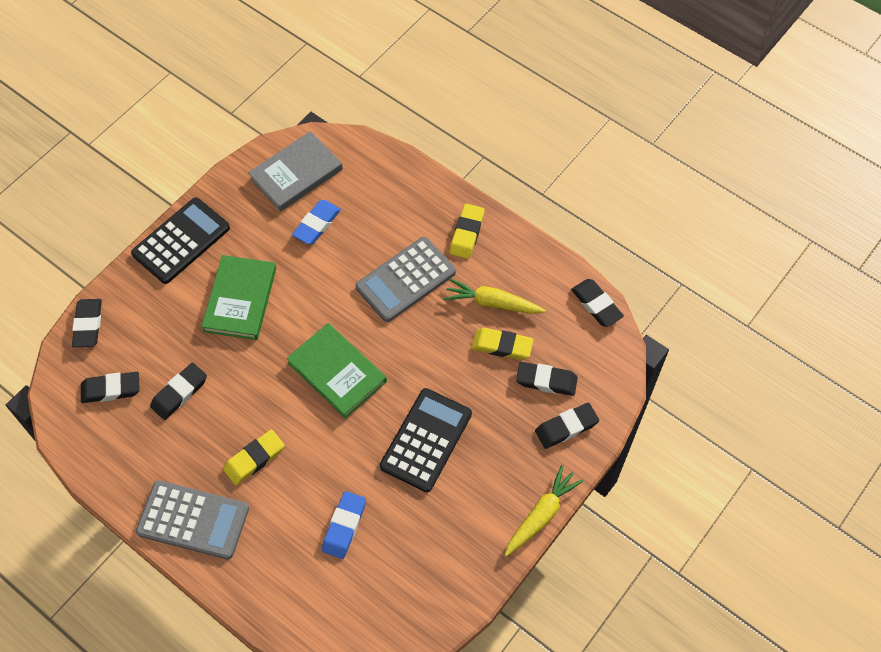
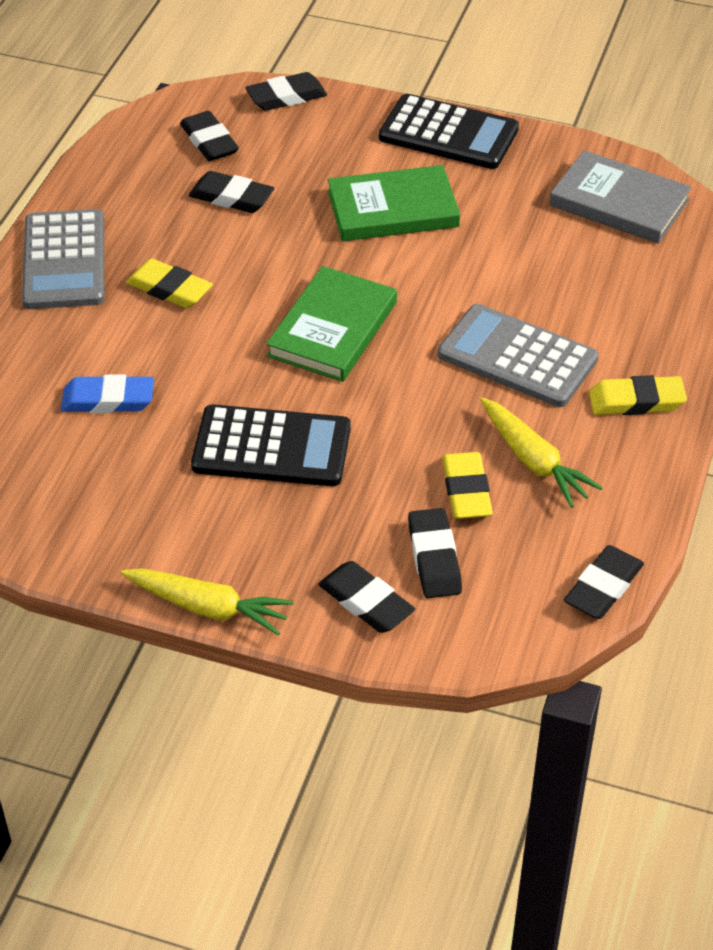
camera: 70 degrees right, 15 degrees down
blue eraser [292,200,341,244] -> none
yellow carrot [444,278,546,314] -> yellow carrot turned 150 degrees clockwise [480,398,603,507]

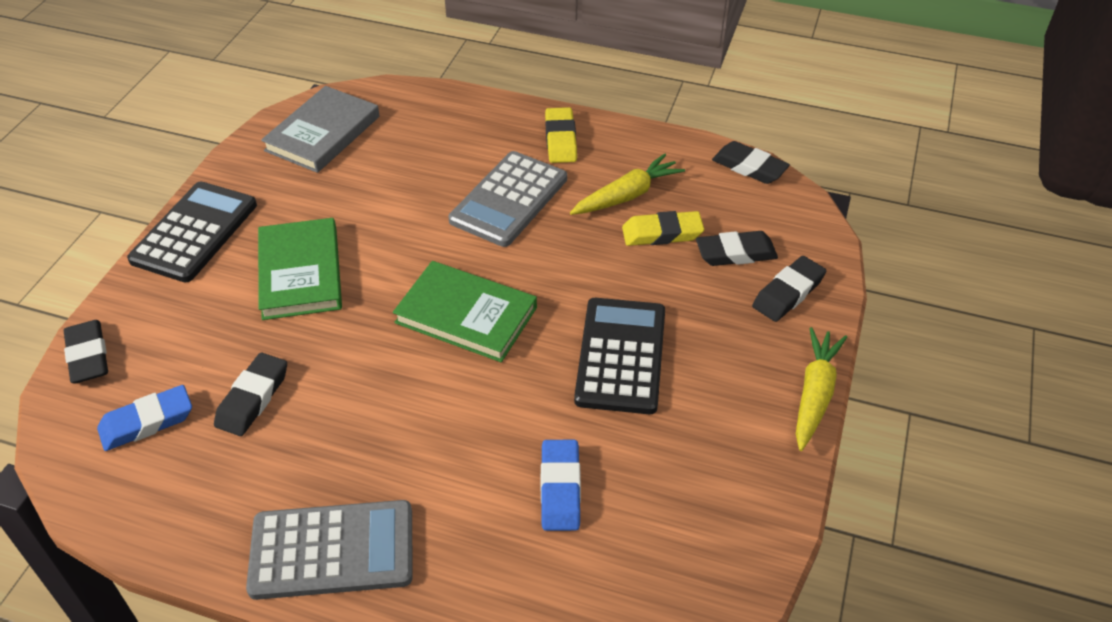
camera: 90 degrees left, 0 degrees up
yellow eraser [126,259,213,308] -> none
black eraser [180,111,239,161] -> blue eraser [97,385,192,451]

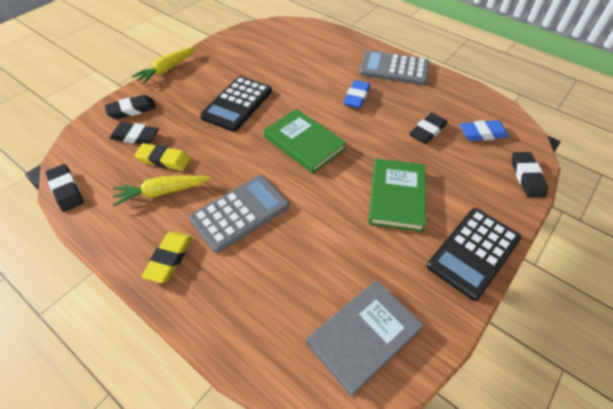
camera: 160 degrees left, 5 degrees up
blue eraser [541,440,581,531] -> blue eraser moved to [343,80,370,109]

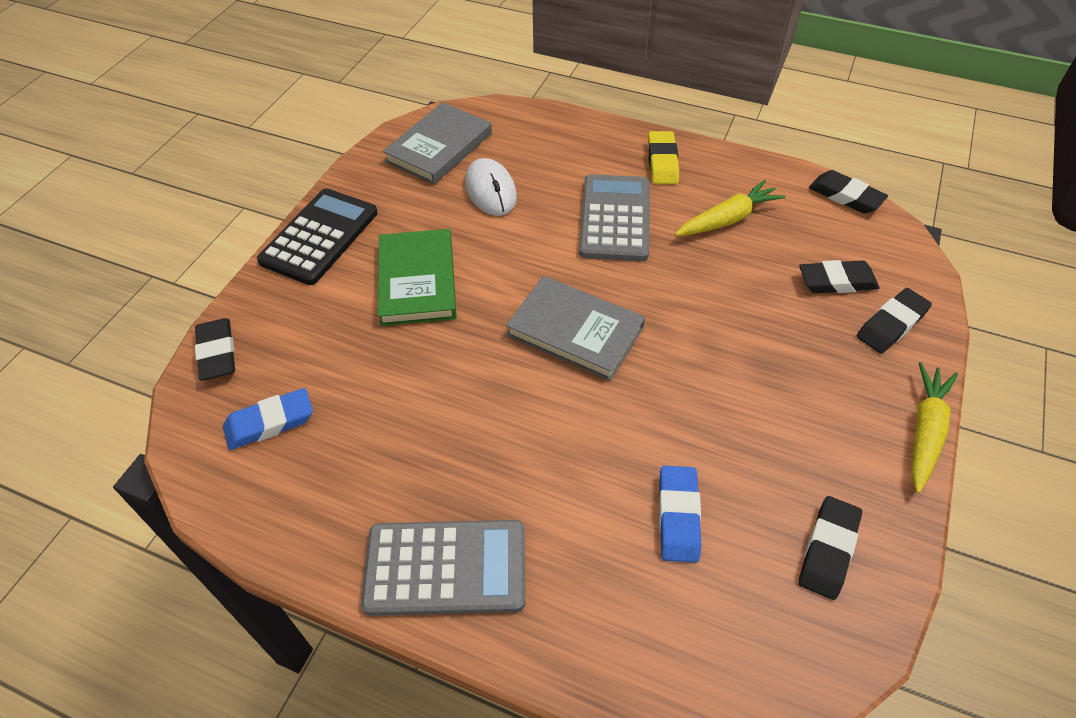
camera: 165 degrees right, 0 degrees up
yellow eraser [134,143,191,171] -> none
grey calculator [189,175,289,253] -> grey calculator turned 150 degrees clockwise [579,174,650,261]
black calculator [200,76,272,132] -> none
green book [264,109,346,173] -> grey book [506,276,645,381]
blue eraser [343,80,370,109] -> blue eraser moved to [659,466,701,563]
black eraser [409,113,448,144] -> black eraser moved to [798,496,862,600]
none -> white mouse [465,158,517,216]

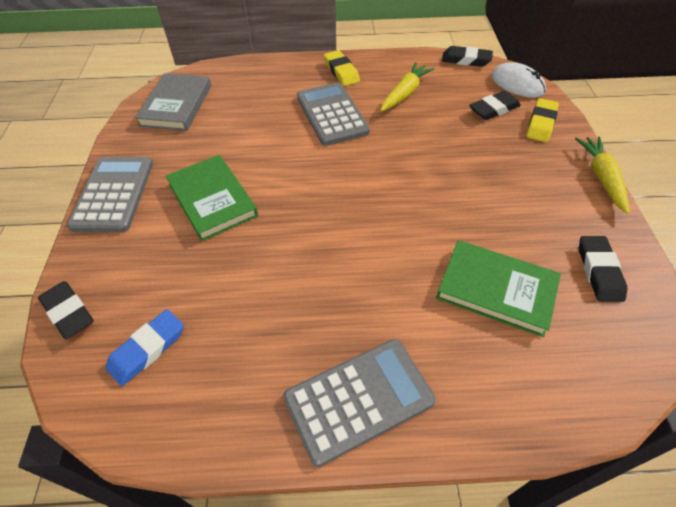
camera: 25 degrees left, 0 degrees up
black calculator [257,188,378,285] -> grey calculator [67,157,153,232]
white mouse [465,158,517,216] -> white mouse moved to [491,62,546,98]
grey book [506,276,645,381] -> none
blue eraser [659,466,701,563] -> green book [436,240,561,337]
black eraser [857,288,932,353] -> yellow eraser [527,98,559,142]

